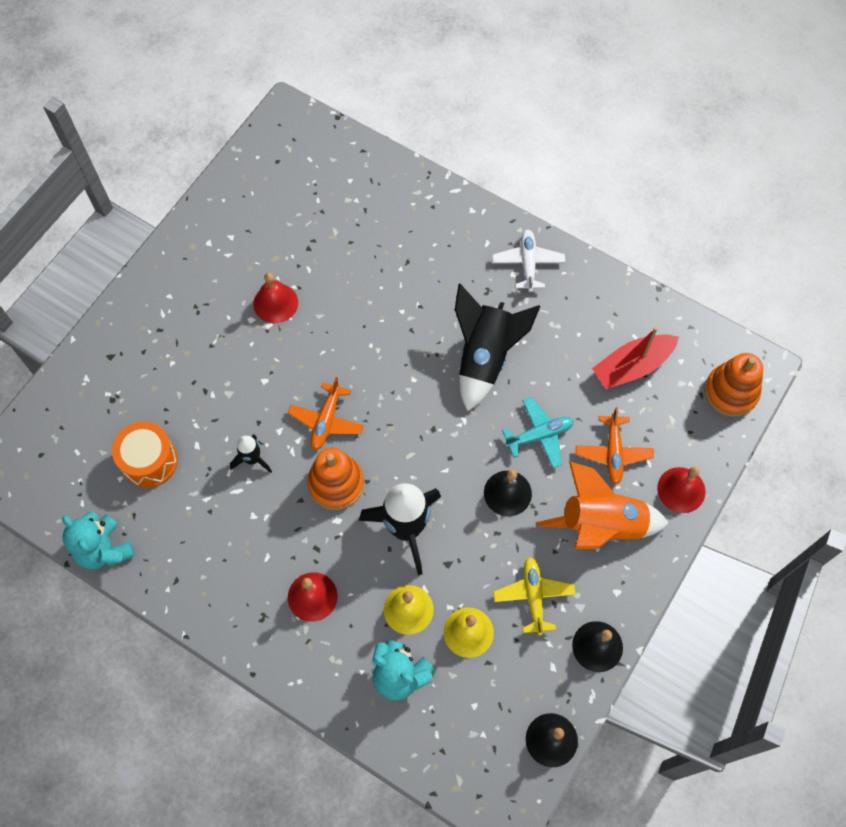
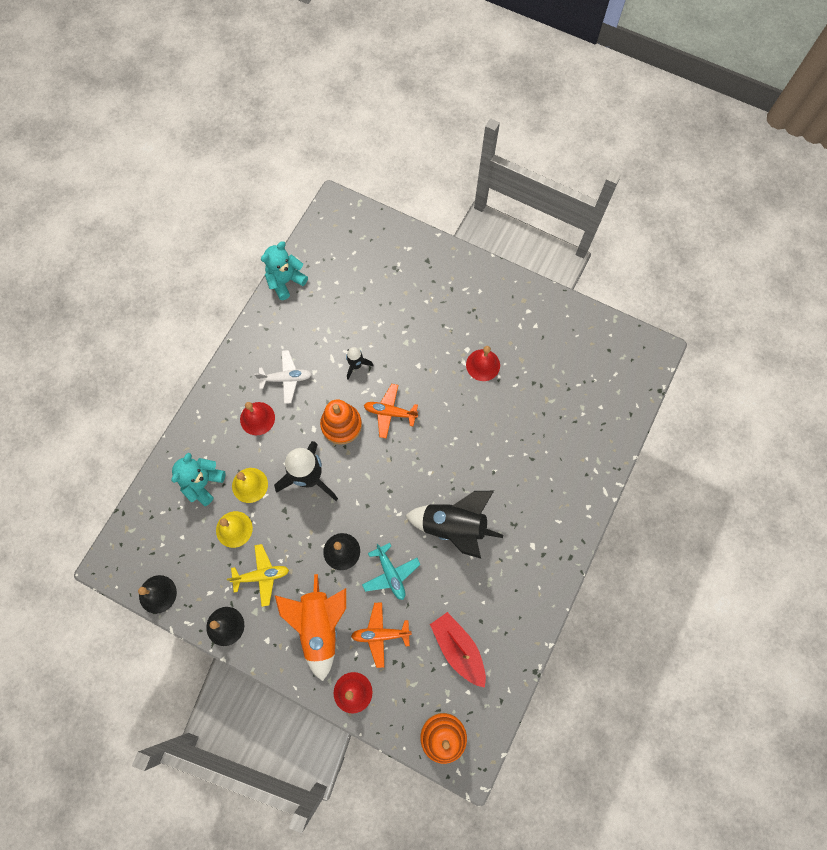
camera: 85 degrees right, 5 degrees up
orange drum [112,422,178,488] -> none
white plane [492,229,565,292] -> white plane moved to [254,350,312,404]

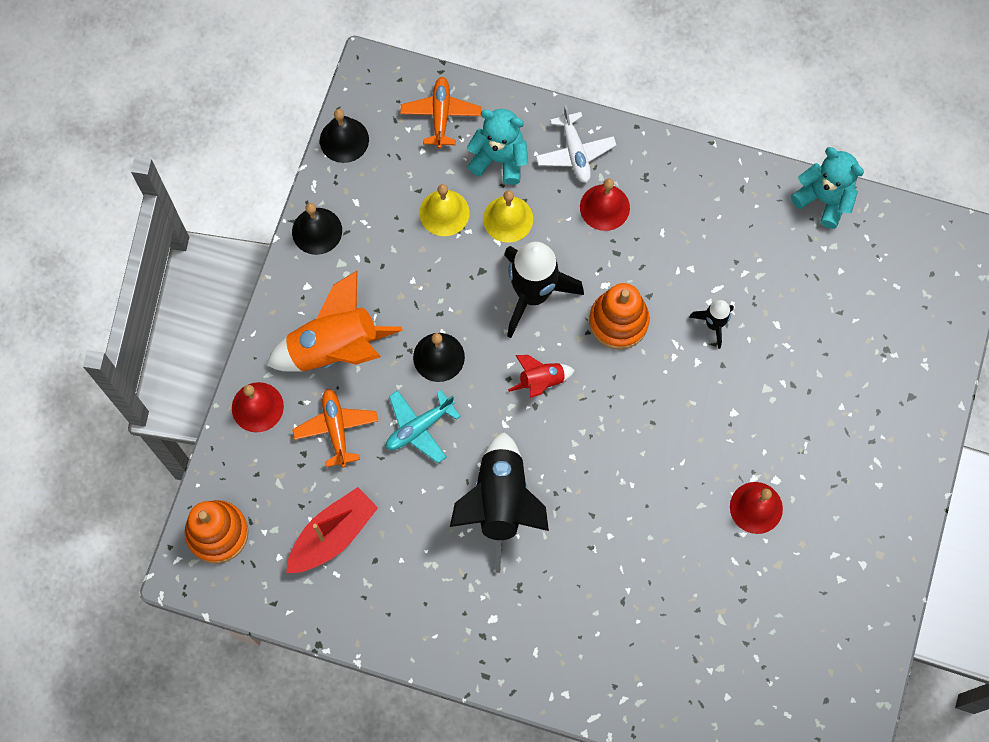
camera: 80 degrees right, 0 degrees up
yellow plane [227,544,289,607] -> none
white plane [254,350,312,404] -> white plane moved to [536,105,617,183]
orange plane [364,384,418,438] -> orange plane moved to [400,77,481,149]
none -> red rocket [508,355,575,398]

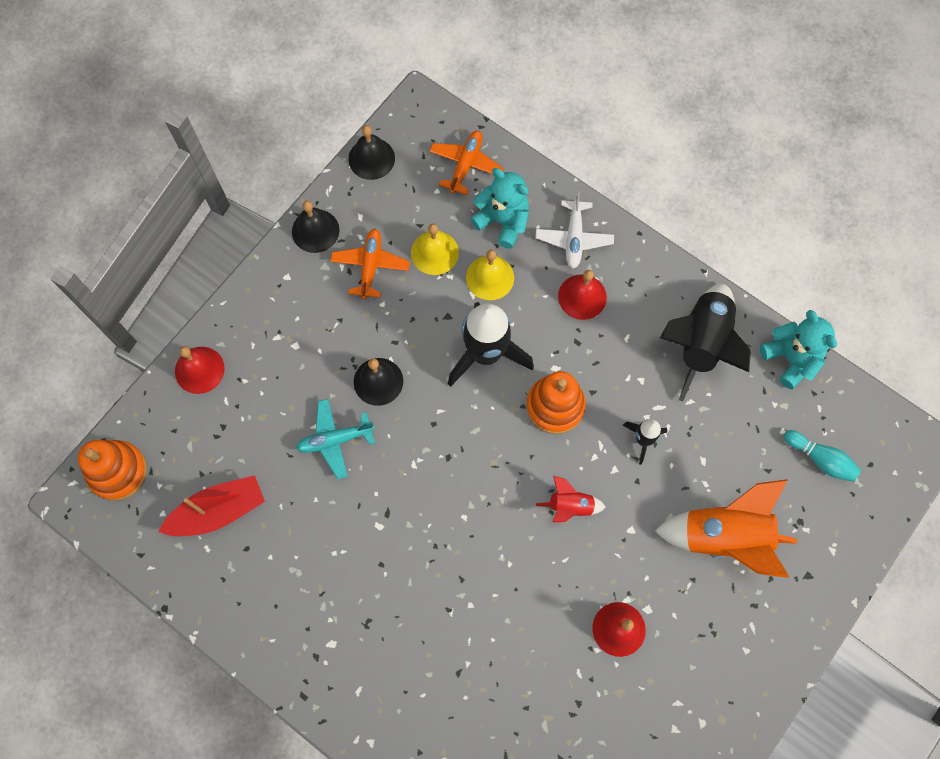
camera: 20 degrees right, 0 degrees up
orange rocket [266,270,402,372] -> orange rocket moved to [655,479,797,578]
orange plane [292,389,378,468] -> orange plane moved to [330,229,410,300]
black rocket [450,432,549,573] -> black rocket moved to [660,284,751,402]
red rocket [508,355,575,398] -> red rocket moved to [536,476,606,522]
none -> turquoise bowling pin [784,430,861,482]

